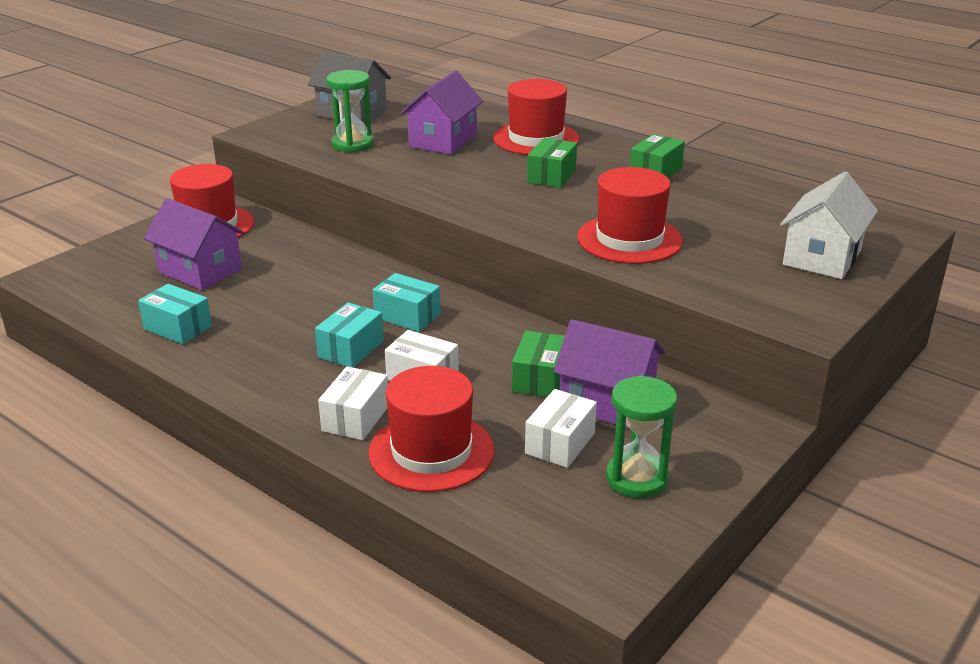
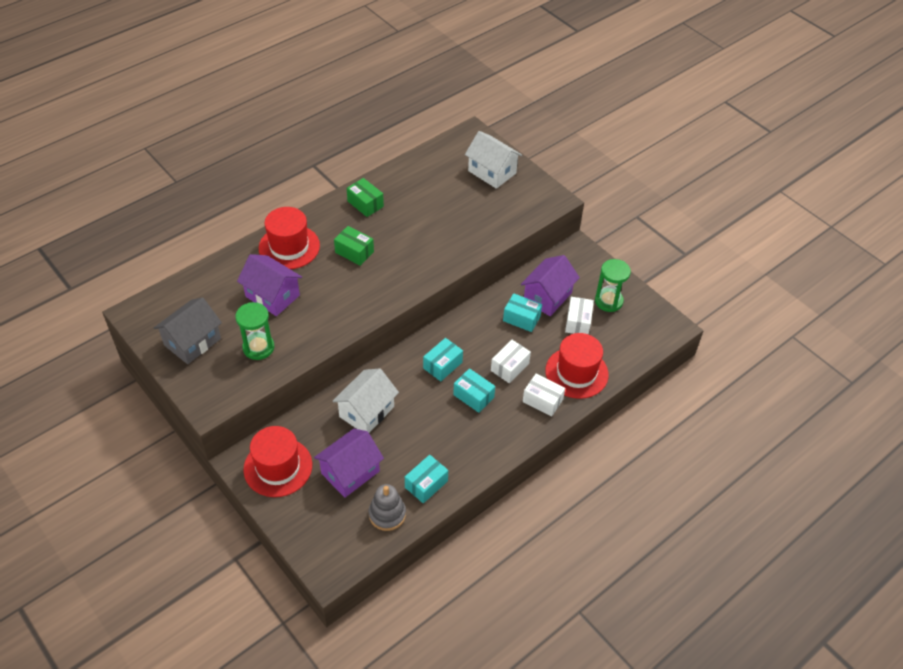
camera: 80 degrees left, 20 degrees up
green box [512,331,565,397] -> turquoise box [503,293,542,332]
white box [525,389,597,468] -> white box turned 60 degrees clockwise [565,297,594,334]
red hat [577,167,683,264] -> none
none -> white house [333,368,399,433]
none -> grey stacking toy [369,484,406,531]

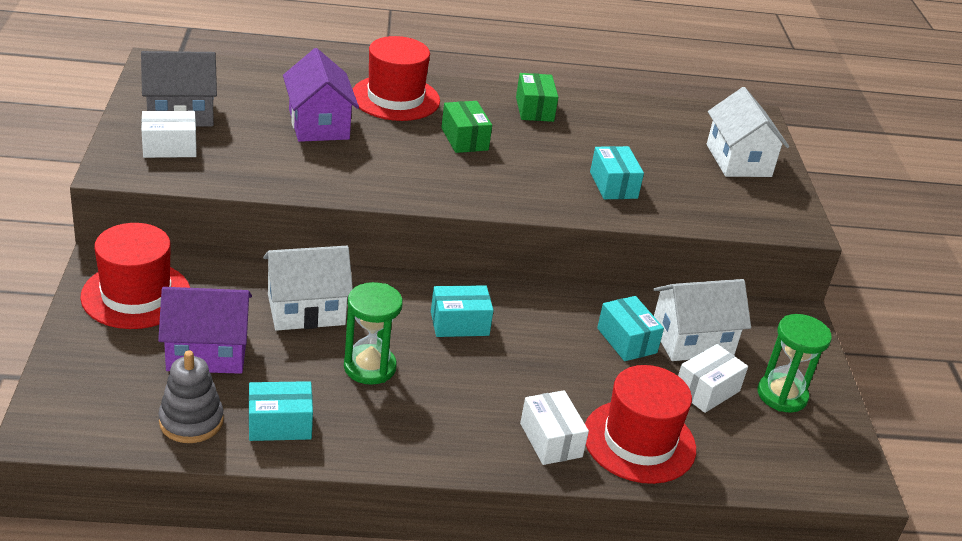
camera: 35 degrees right, 15 degrees down
green hourglass [235,302,274,360] -> green hourglass moved to [344,282,403,385]
turquoise box [453,368,495,413] -> turquoise box moved to [590,146,644,199]
white box [491,340,531,383] -> white box moved to [141,111,197,158]
purple house [521,255,580,316] -> white house [654,279,751,361]

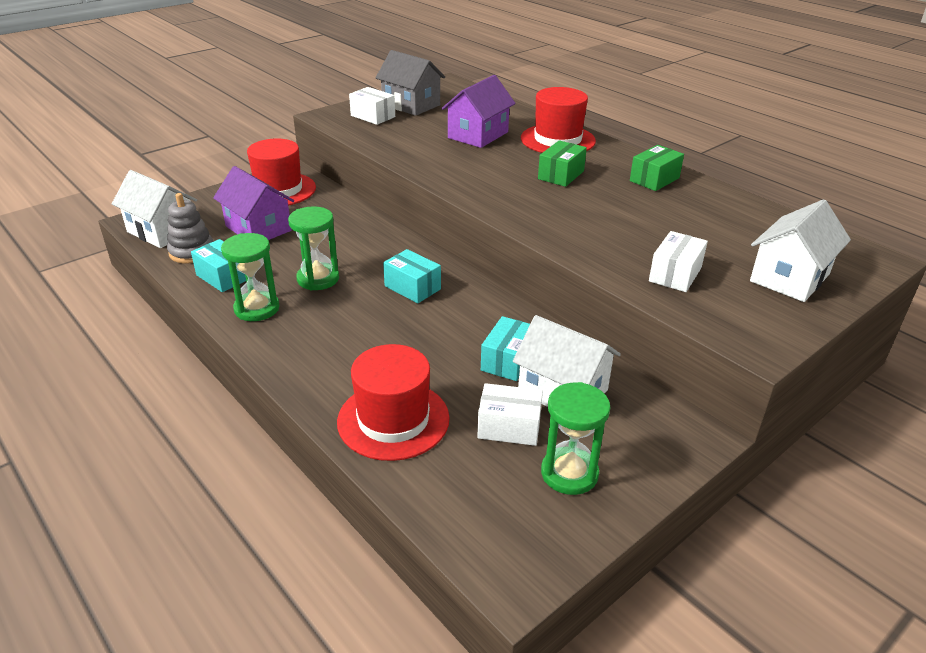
camera: 55 degrees right, 0 degrees up
white house [263,246,353,331] -> white house moved to [112,170,197,248]
white box [520,390,589,465] -> white box moved to [649,231,708,292]
turquoise box [590,146,644,199] -> none
none -> green hourglass [221,233,280,321]

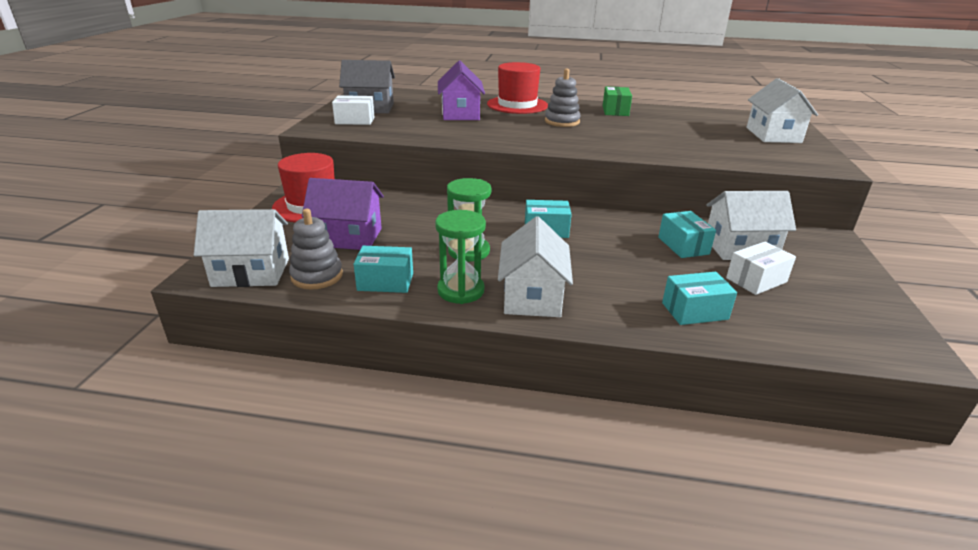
camera: 40 degrees left, 5 degrees down
red hat [337,344,450,461] -> turquoise box [662,272,737,325]
green box [538,140,587,187] -> grey stacking toy [545,68,581,127]
green hourglass [541,382,611,495] -> none
white box [649,231,708,292] -> none
none -> white house [498,216,573,317]

